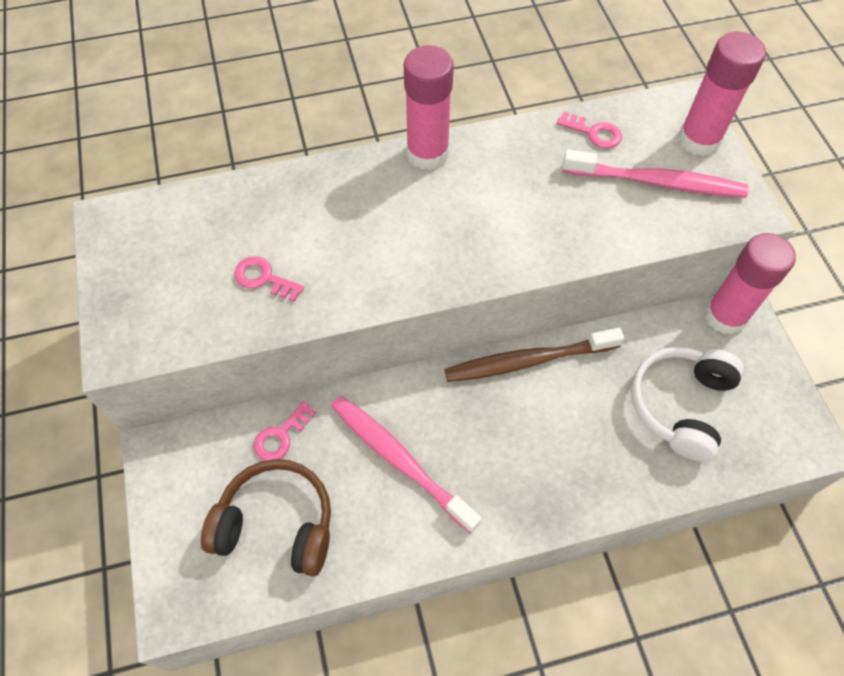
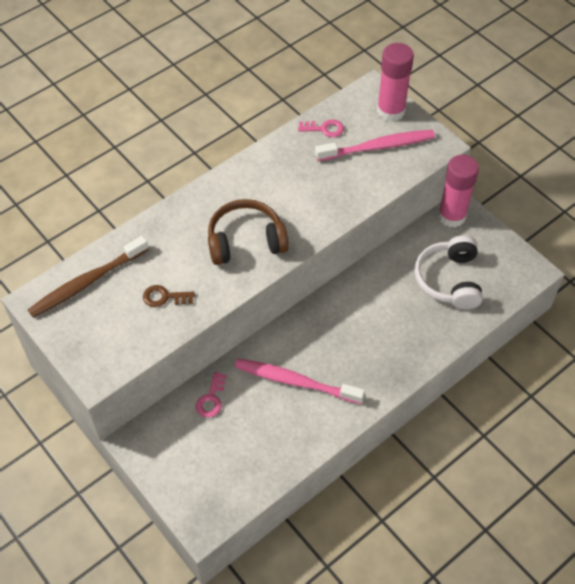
camera: 25 degrees left, 5 degrees down
brown headphones [201,459,331,577] -> brown headphones moved to [208,199,289,265]
pink key [234,256,304,302] -> brown key [143,285,195,307]
pink glue stick [404,45,454,170] -> none
brown toothbrush [445,328,624,382] -> brown toothbrush moved to [28,236,149,318]

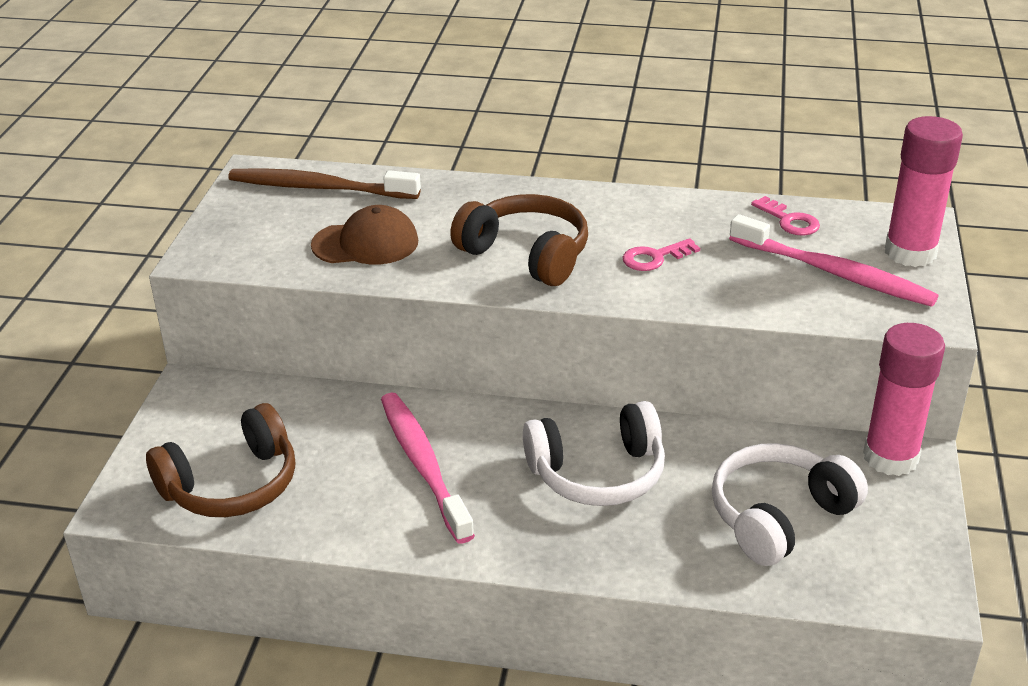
camera: 50 degrees right, 20 degrees down
brown key [143,285,195,307] -> brown cap [311,205,418,264]
pink key [196,372,226,417] -> pink key moved to [623,238,700,271]
none -> brown headphones [146,403,295,517]
none -> white headphones [523,401,665,506]

